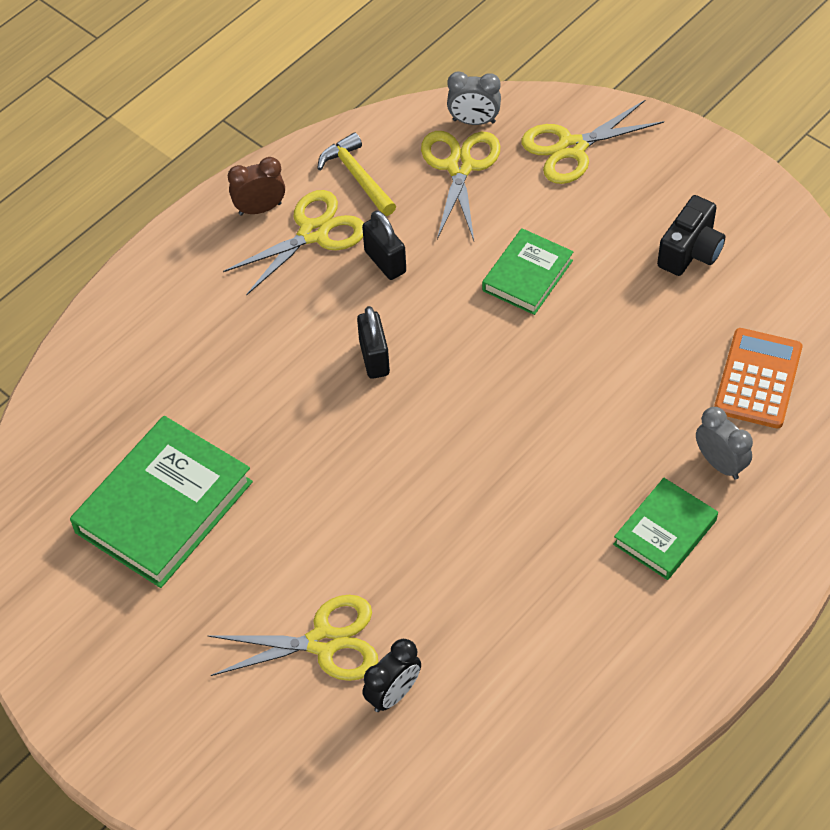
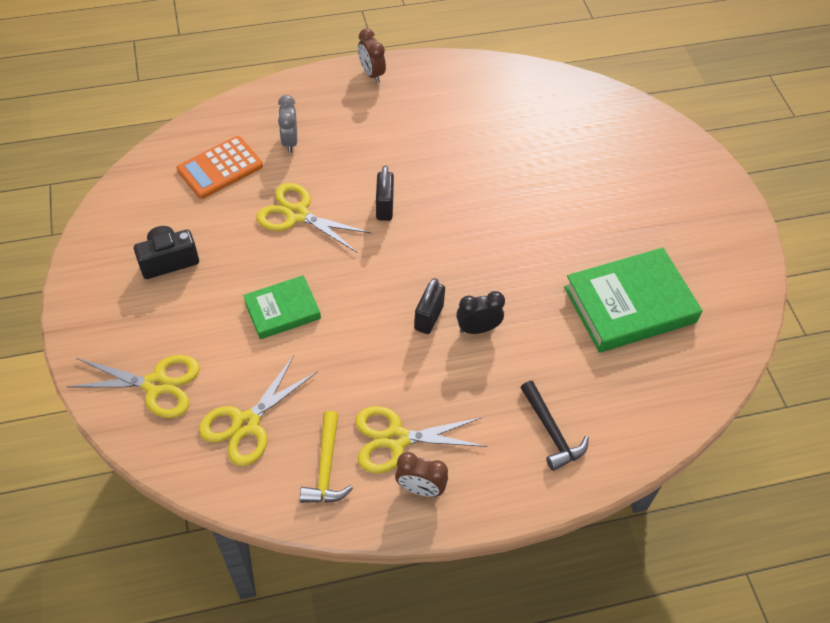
camera: 150 degrees left, 0 degrees up
yellow scissors [208,595,378,681] -> yellow scissors moved to [256,183,371,252]
black padlock [362,210,406,280] -> black padlock moved to [376,166,394,221]
black clock [362,639,421,712] -> black clock moved to [456,291,505,334]
grey clock [447,71,501,125] -> none
green book [613,478,718,580] -> none
none -> brown clock [358,28,386,83]
none -> black hammer [520,381,589,471]

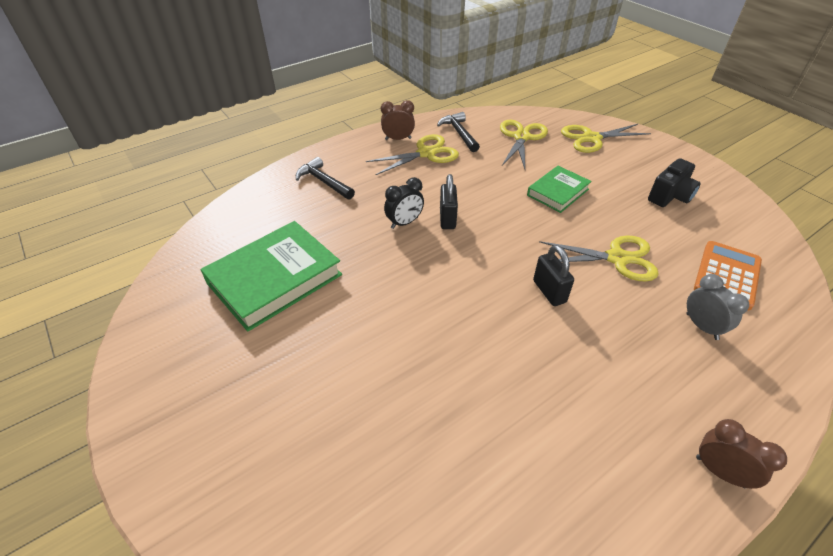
camera: 160 degrees right, 10 degrees down
yellow hammer [300,411,353,503] -> black hammer [437,112,480,152]

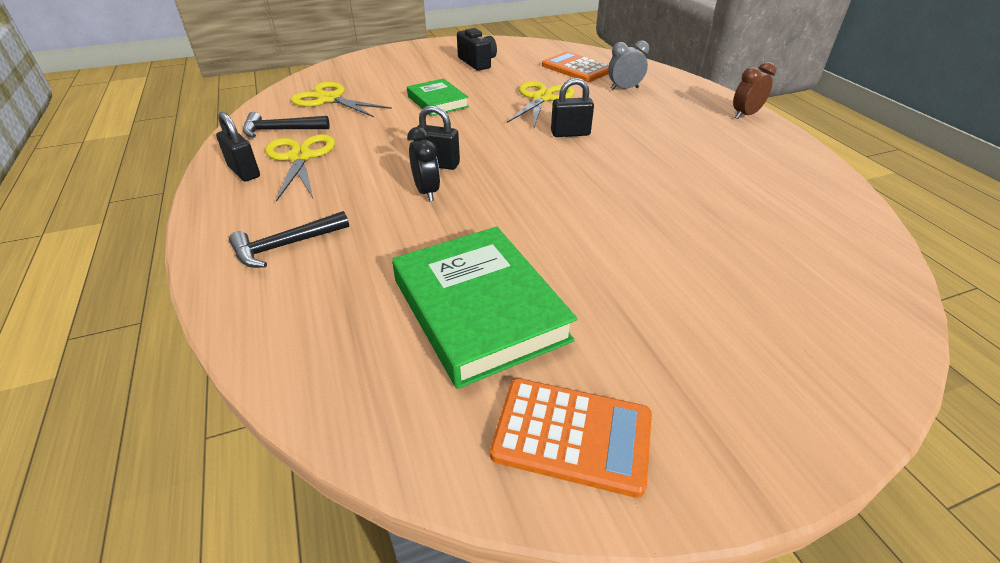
camera: 75 degrees left, 5 degrees down
brown clock [381,100,415,140] -> black padlock [216,112,260,181]
yellow scissors [561,124,651,153] -> none
none -> orange calculator [490,378,652,498]

